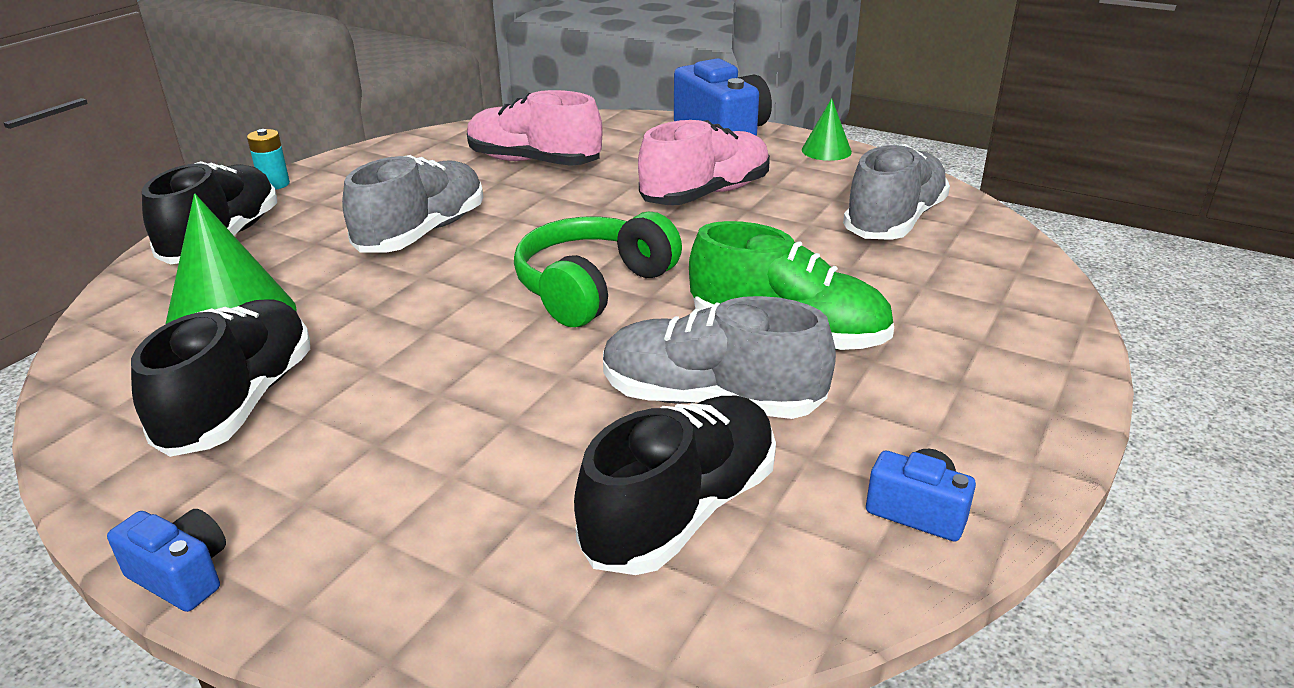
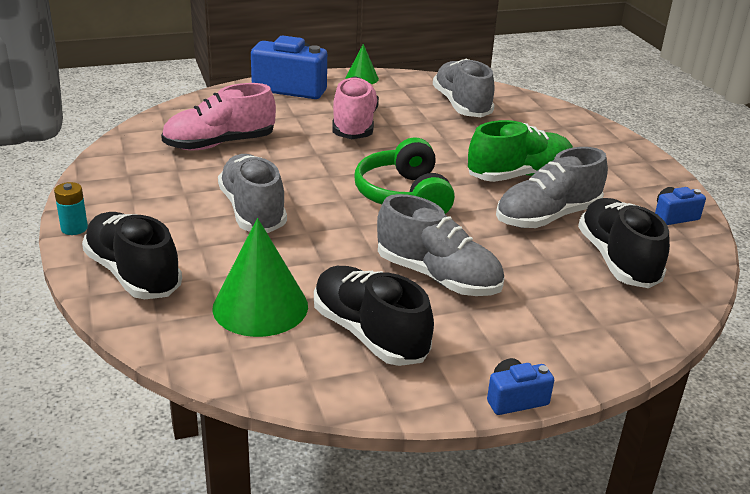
camera: 50 degrees left, 0 degrees up
none -> grey shoe [377,194,504,296]

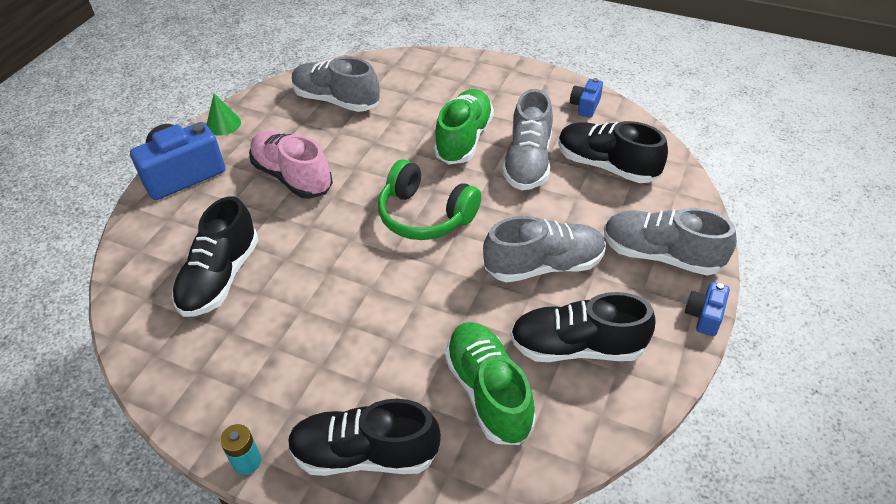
camera: 45 degrees left, 15 degrees up
pink shoe [161,83,276,150] -> black shoe [172,196,259,317]
green cone [212,218,308,337] -> green shoe [445,322,536,445]
grey shoe [218,154,287,233] -> grey shoe moved to [604,208,737,275]

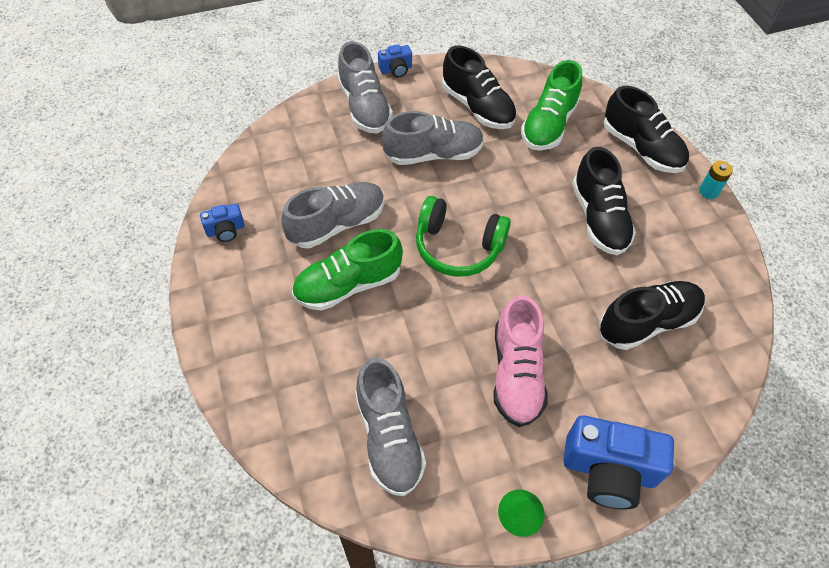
camera: 135 degrees left, 10 degrees up
green headphones [378,159,481,240] -> green headphones turned 120 degrees clockwise [416,196,511,277]
grey shoe [483,216,606,282] -> grey shoe turned 135 degrees clockwise [382,111,484,165]
black shoe [558,121,668,183] -> black shoe moved to [572,147,636,255]

